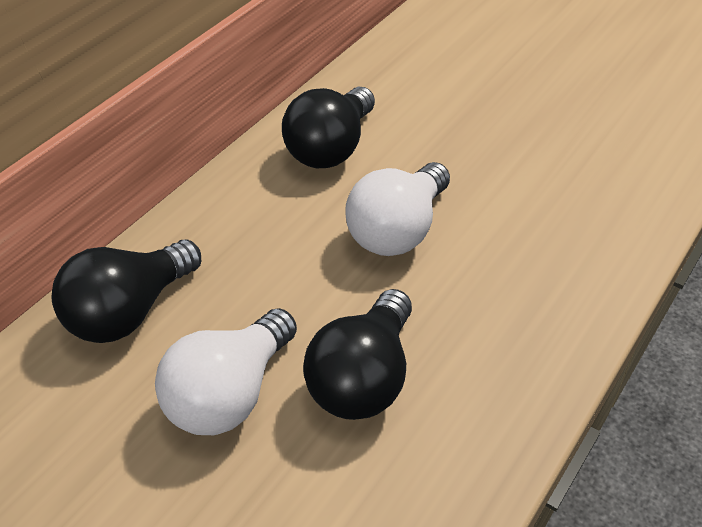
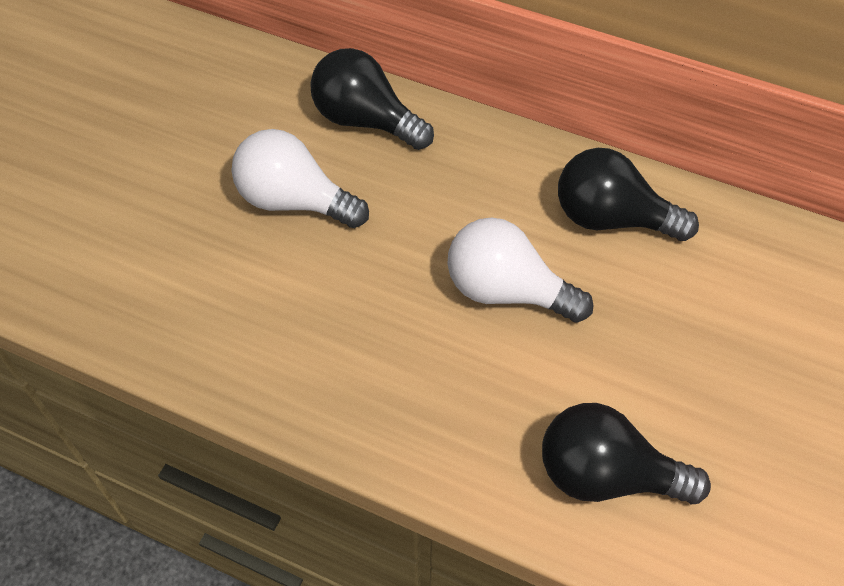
camera: 80 degrees right, 10 degrees up
black light bulb [303,289,412,420] -> black light bulb moved to [542,403,711,504]

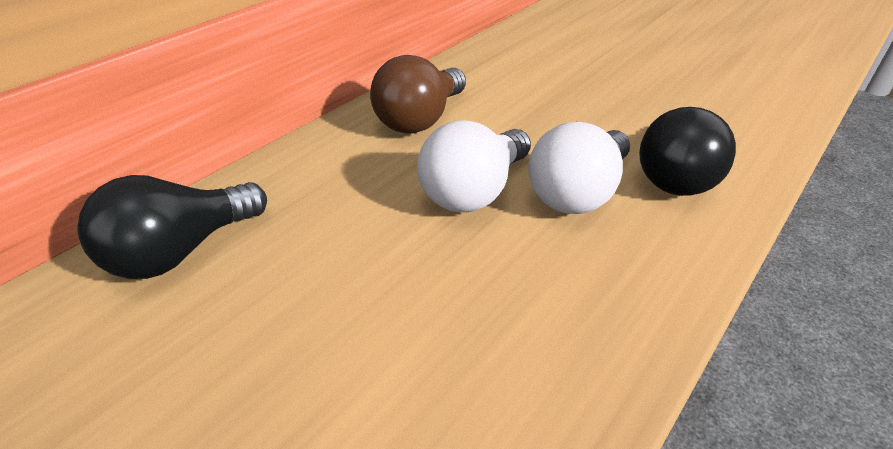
camera: 75 degrees left, 15 degrees down
white light bulb [232,129,369,228] -> white light bulb moved to [528,122,630,214]
black light bulb [558,148,699,241] -> brown light bulb [370,55,466,134]

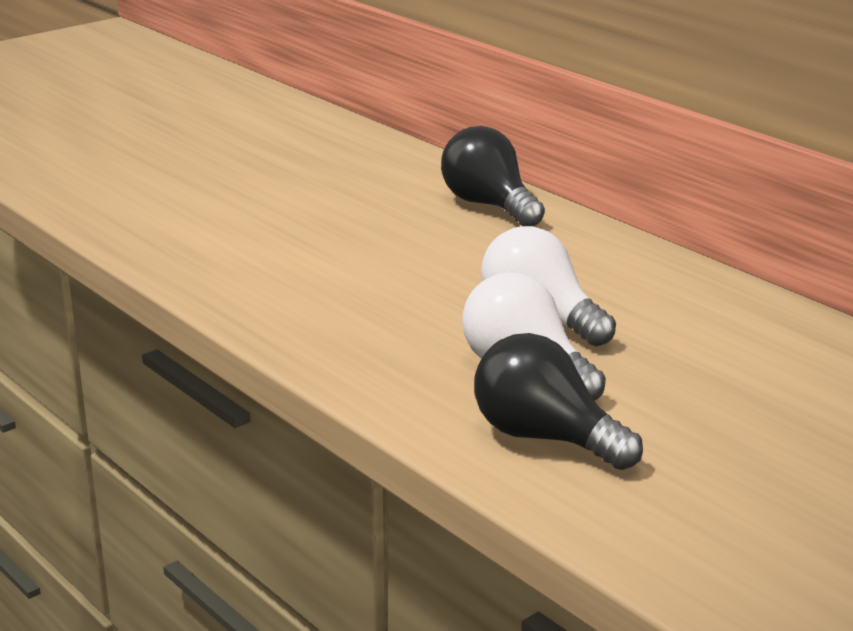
camera: 100 degrees right, 15 degrees down
brown light bulb [370,55,466,134] -> none

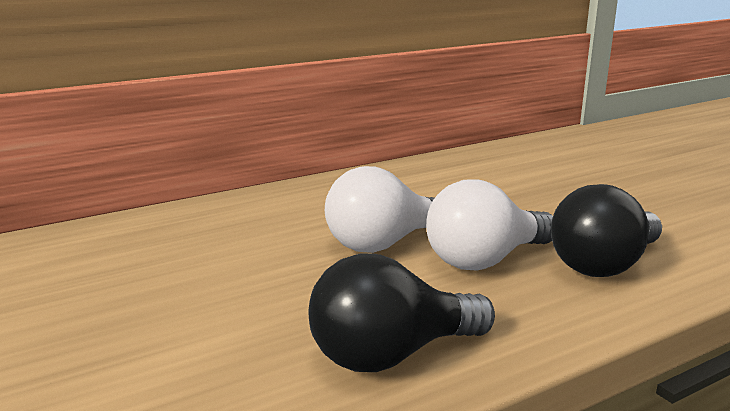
camera: 80 degrees left, 5 degrees down
black light bulb [441,126,545,226] -> black light bulb moved to [309,253,495,372]

